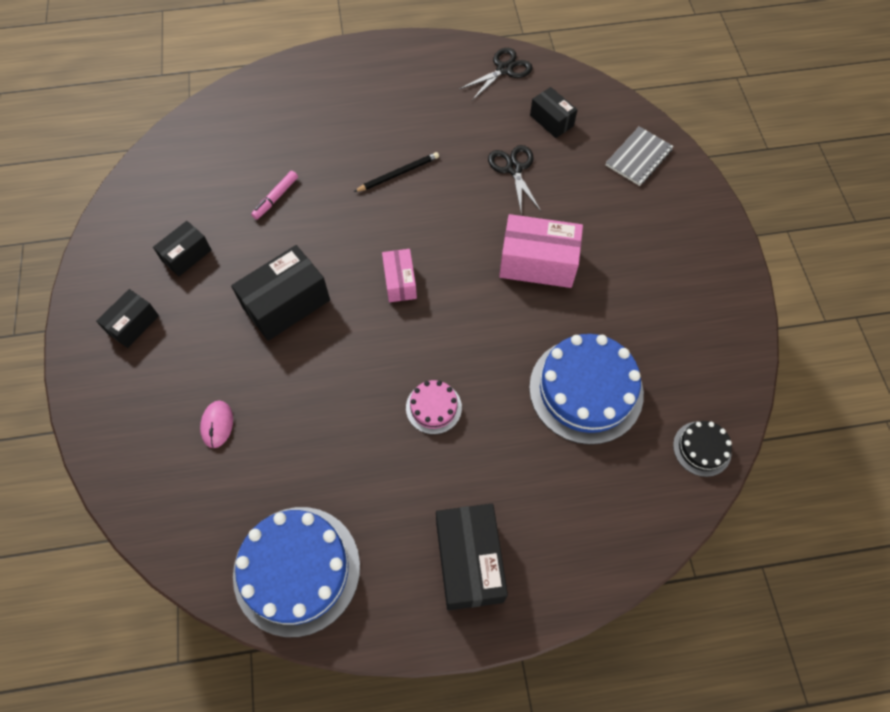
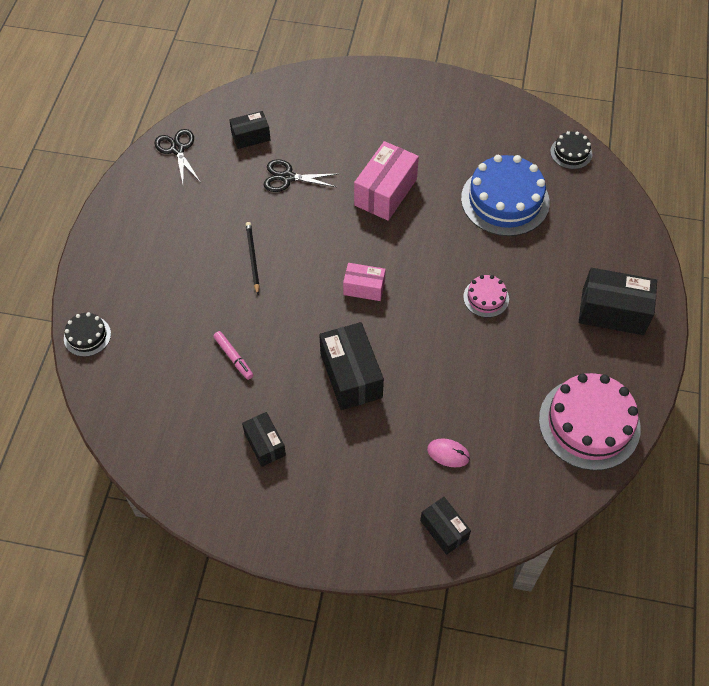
camera: 70 degrees left, 5 degrees down
black box [96,289,159,348] -> black box moved to [420,497,471,555]
blue cake [233,507,360,637] -> pink cake [539,373,641,470]
grey notebook [606,126,674,186] -> none
none -> black cake [64,312,111,357]

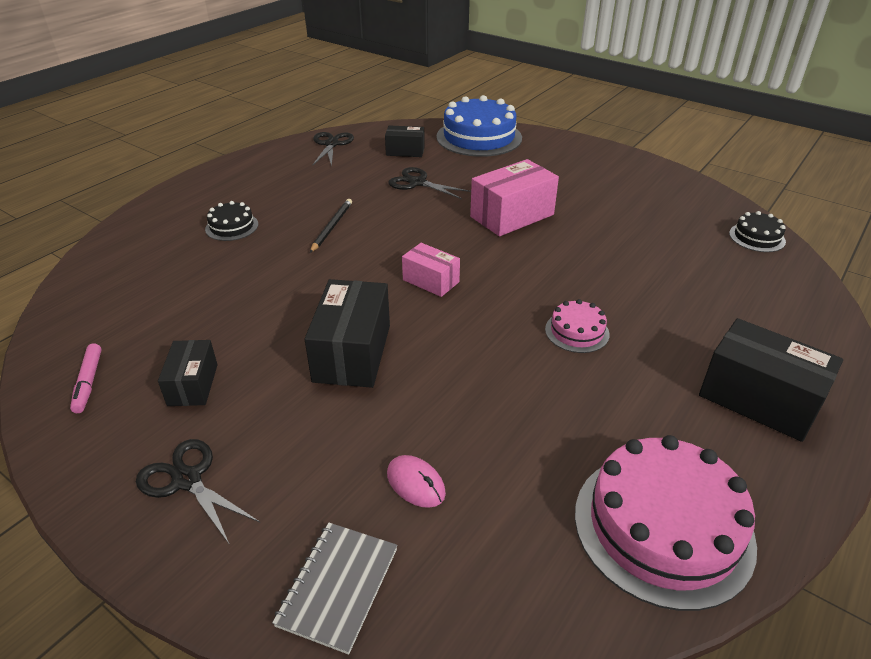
camera: 25 degrees right, 20 degrees down
black cake [64,312,111,357] -> black cake moved to [205,201,258,241]
pink marker [213,331,253,380] -> pink marker moved to [70,344,101,413]
black box [420,497,471,555] -> grey notebook [272,522,397,655]
blue cake [461,155,550,236] -> blue cake moved to [436,95,522,157]
none -> black scissors [136,439,260,545]

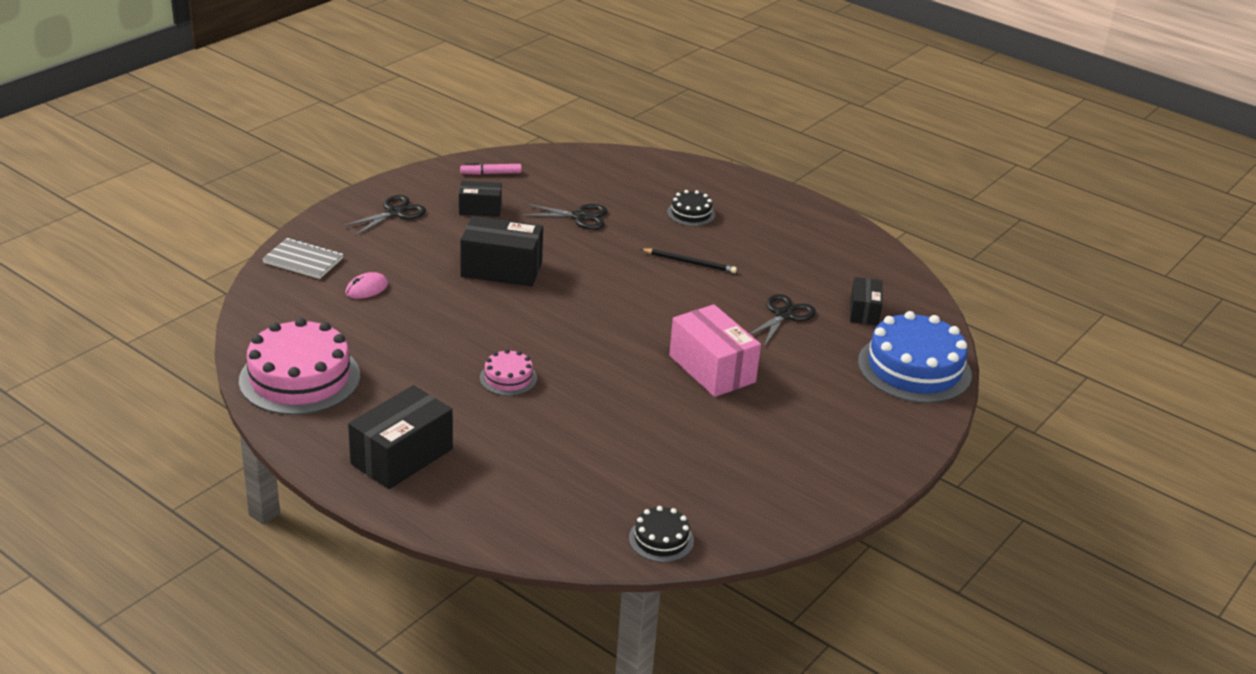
camera: 90 degrees right, 5 degrees down
black scissors [313,132,354,167] -> black scissors moved to [521,203,608,230]
pink box [402,243,460,297] -> none

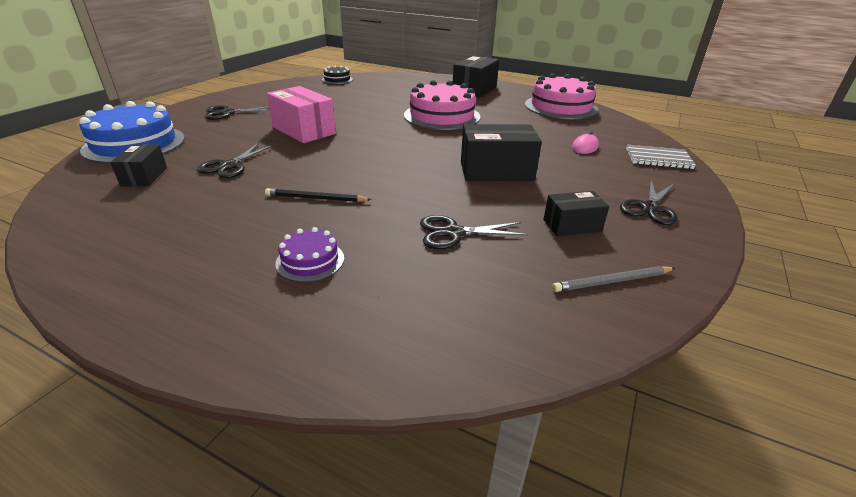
camera: 170 degrees right, 0 degrees up
pink marker [460,163,522,175] -> grey pencil [552,266,675,292]
pink cake [480,349,537,396] -> pink cake [404,80,480,130], size x2.05
black cake [667,190,715,226] -> purple cake [275,227,344,282]
none -> black scissors [205,105,270,120]

